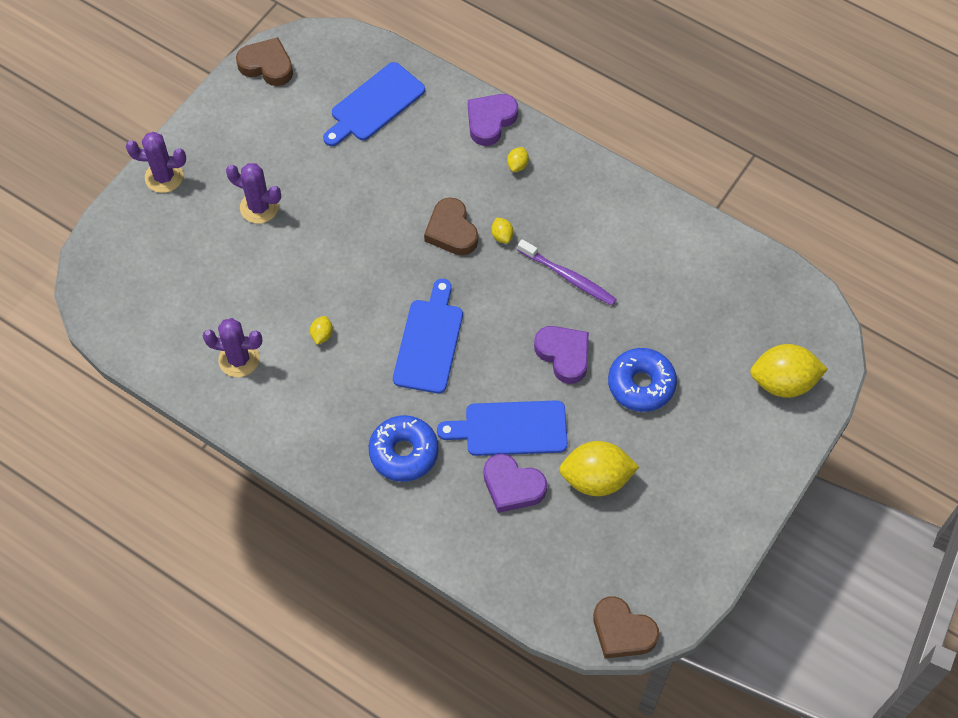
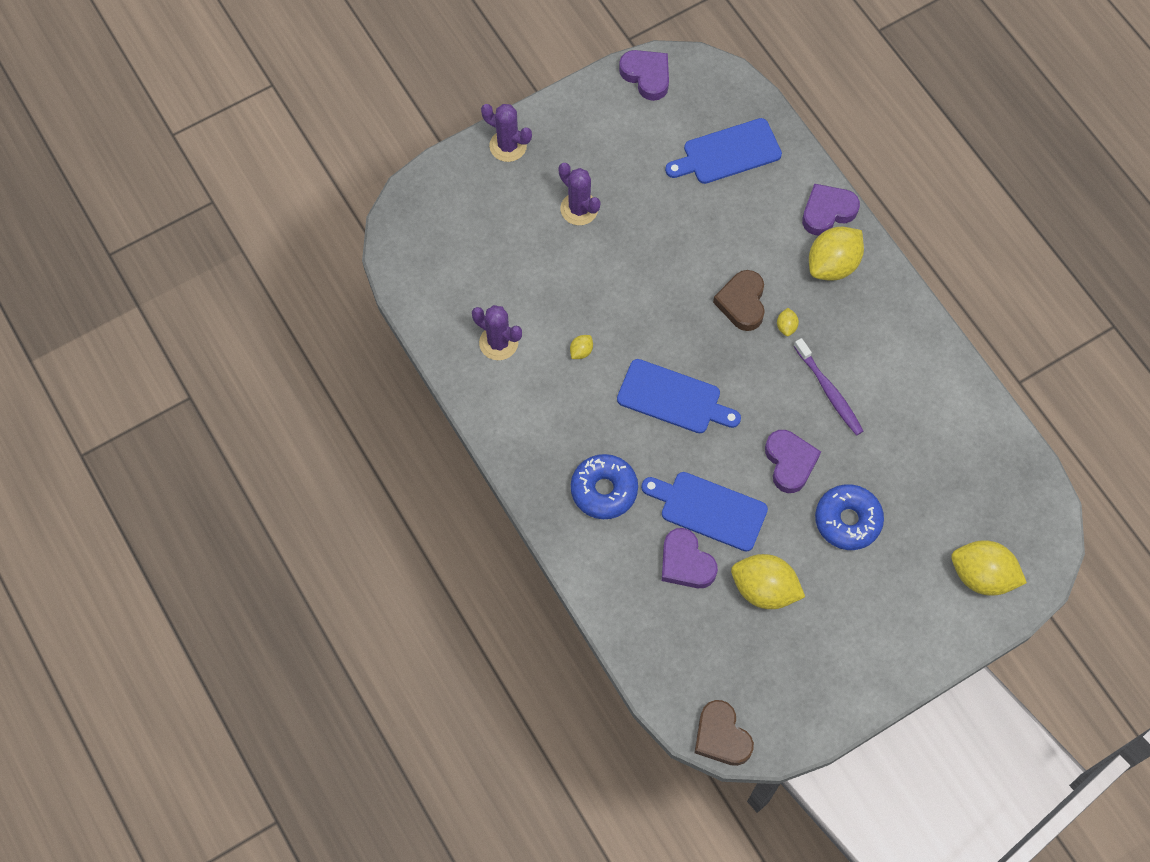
camera: 25 degrees right, 5 degrees up
brown heart [236,37,293,86] -> purple heart [619,50,669,101]
blue cutting board [393,279,463,393] -> blue cutting board turned 75 degrees clockwise [617,359,741,433]
yellow lemon [507,147,529,172] -> yellow lemon [809,227,864,281], size x2.33

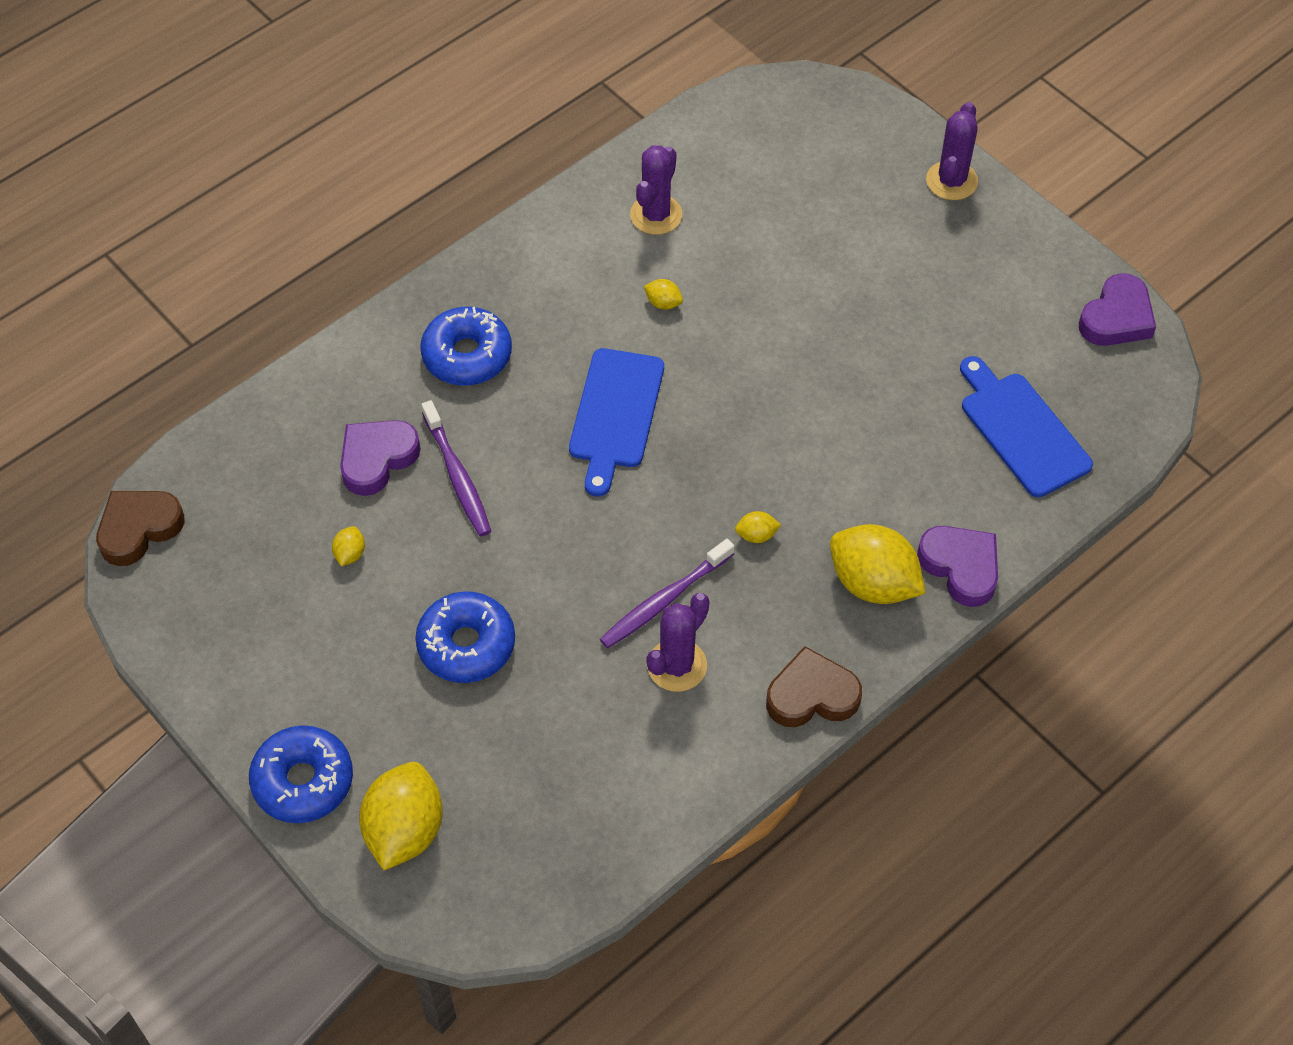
camera: 80 degrees right, 10 degrees down
purple cactus [558,163,601,225] -> purple cactus moved to [647,593,710,692]
blue cutting board [641,472,768,552] -> purple toothbrush [421,400,491,536]
brown heart [713,270,765,331] -> brown heart moved to [766,646,862,727]
yellow lemon [731,554,805,609] -> yellow lemon [332,526,365,566], size x0.43
purple heart [765,430,821,493] -> none
none -> blue donut [249,725,353,823]

